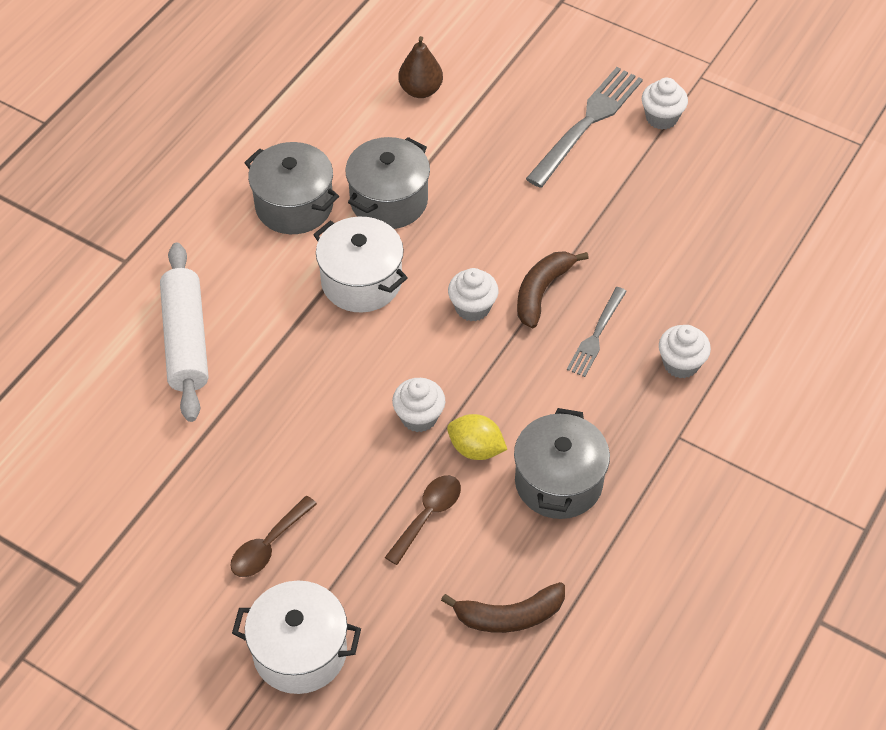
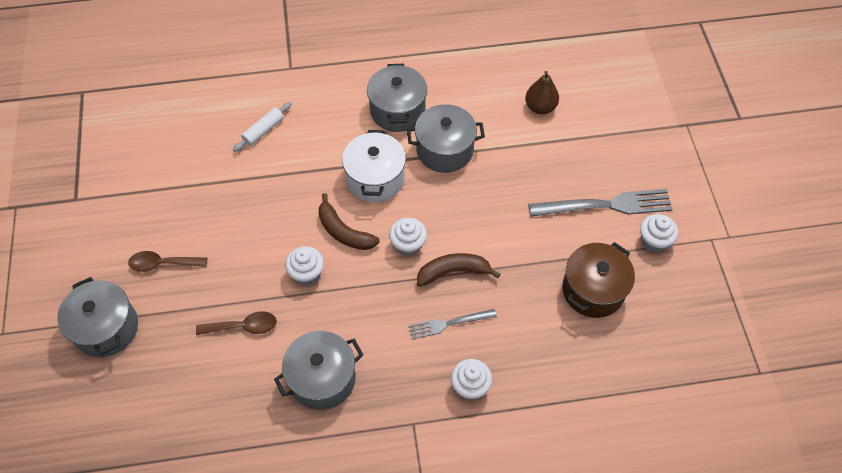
camera: 50 degrees right, 5 degrees up
white rolling pin [160,243,208,422] -> white rolling pin [233,102,291,152], size x0.53
white pot [232,580,361,694] -> grey pot [57,277,138,357]
brown banana [441,582,565,633] -> brown banana moved to [319,193,380,250]
yellow lemon [447,414,507,460] -> none
none -> brown pot [562,242,635,318]

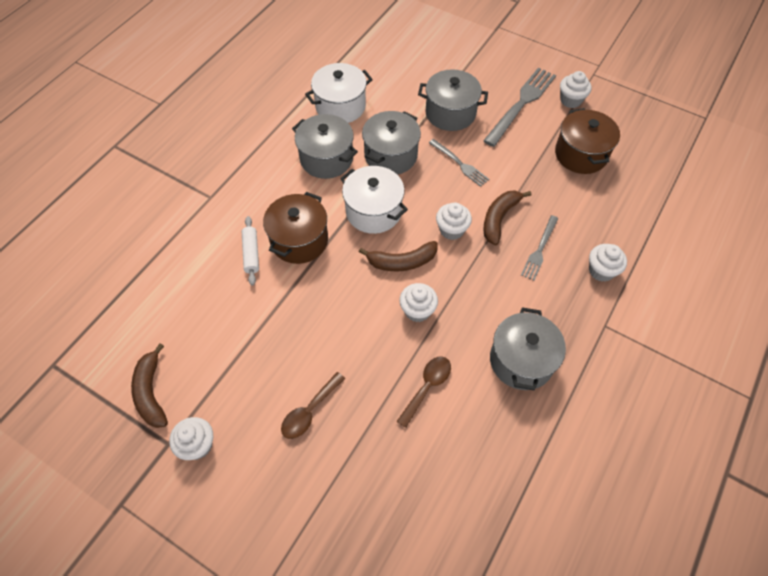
camera: 50 degrees left, 0 degrees up
grey pot [57,277,138,357] -> grey pot moved to [418,69,488,131]
brown pear [525,71,559,114] -> none
none -> brown banana [131,343,168,428]
none -> white cupcake [169,417,213,460]
none -> brown pot [263,192,328,264]
none -> white pot [305,63,373,123]
none -> grey fork [429,139,489,187]

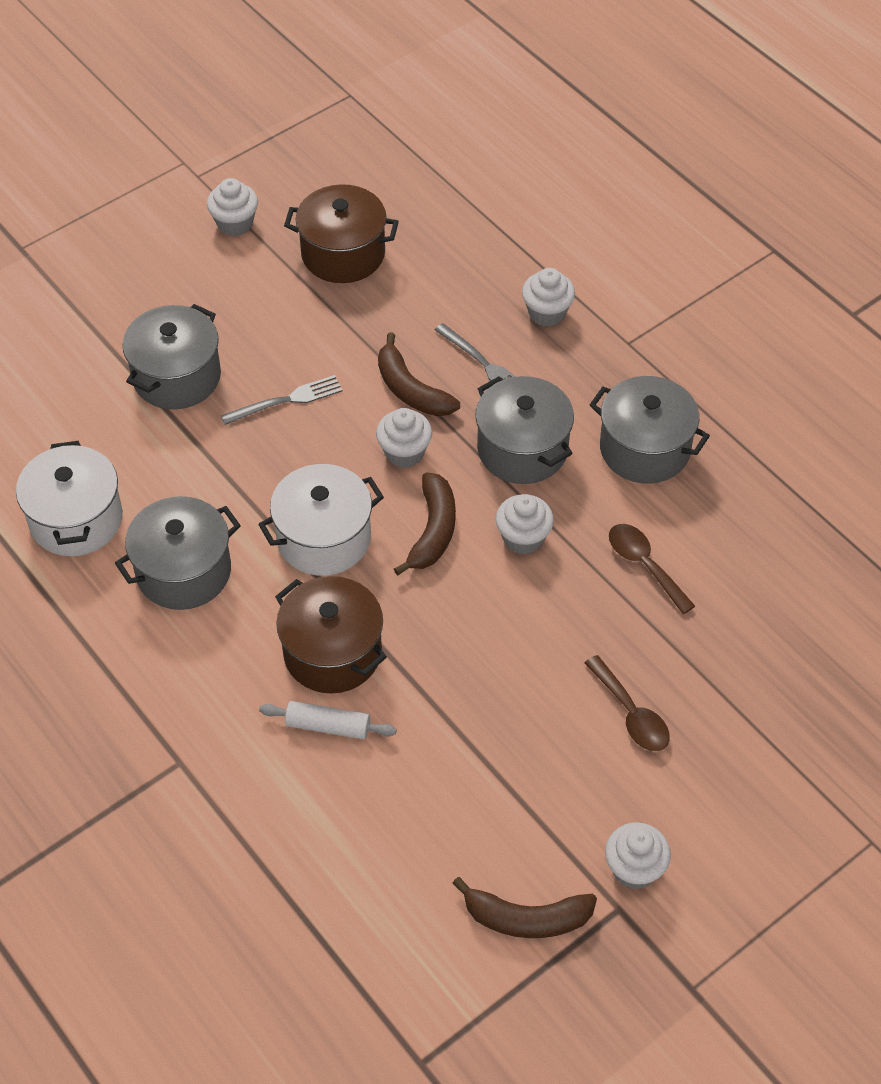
camera: 70 degrees left, 5 degrees down
grey pot [362,111,421,175] -> grey pot moved to [475,376,574,484]
grey fork [483,68,556,147] -> none

